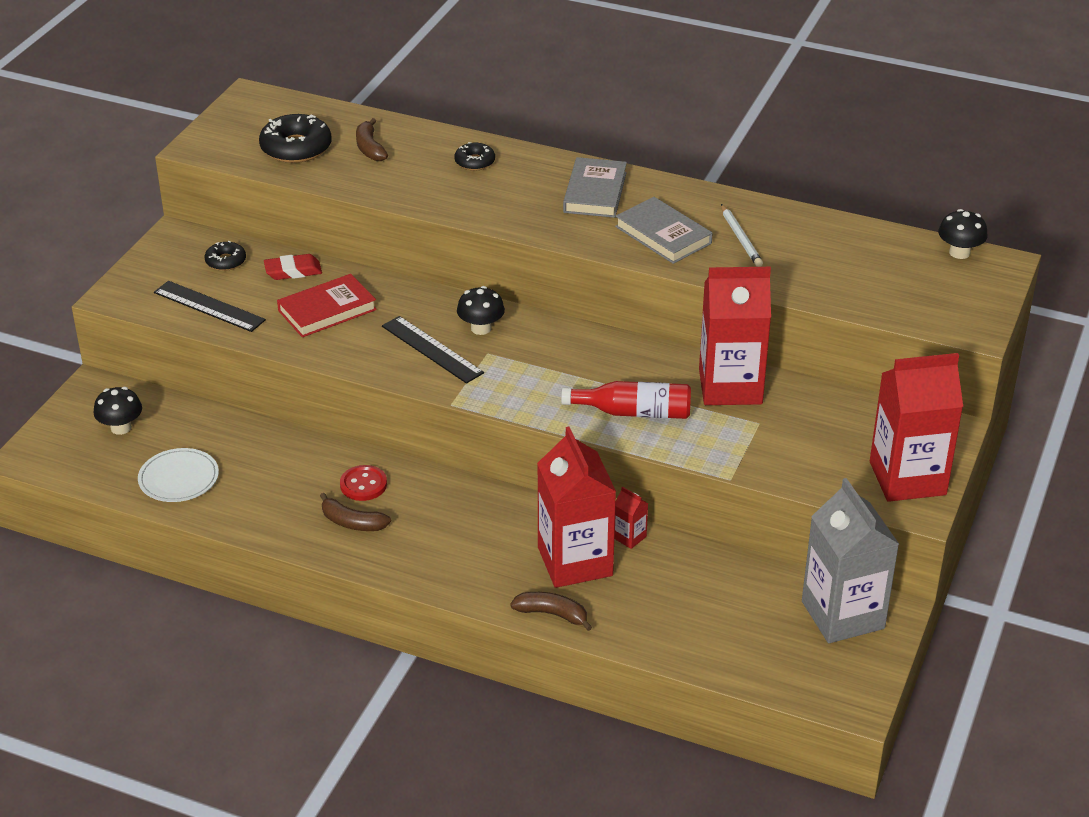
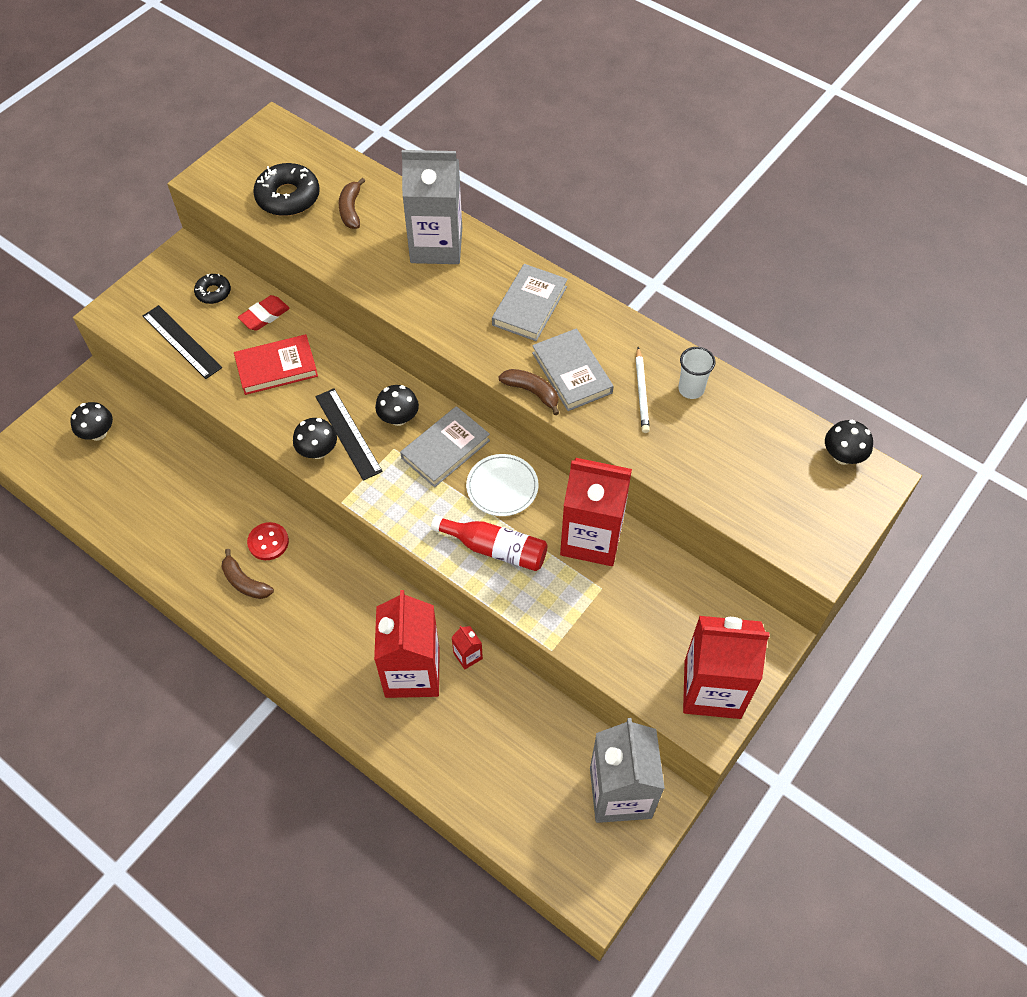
camera: 15 degrees right, 20 degrees up
white plate [138,448,219,502] -> white plate moved to [466,454,538,516]
red eraser [264,254,322,280] -> red eraser turned 45 degrees counterclockwise [238,295,290,331]
black donut [454,142,495,170] -> grey carton [402,150,462,264]
brown banana [510,592,592,631] -> brown banana moved to [499,369,559,415]
none -> black mushroom [293,418,337,459]
none -> grey book [400,406,490,487]
none -> white cup [678,347,716,399]

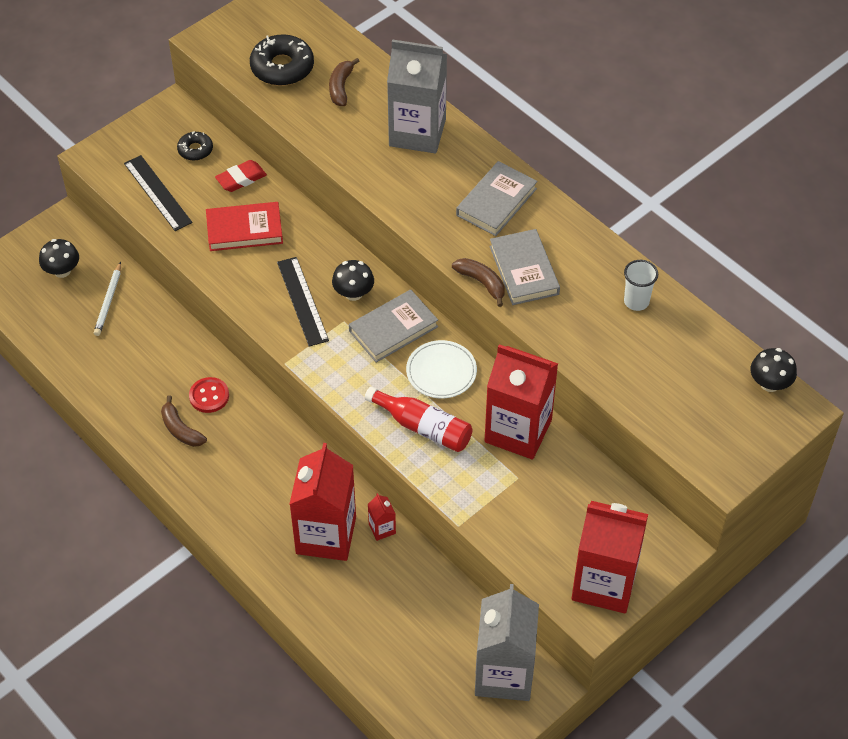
camera: 10 degrees right, 5 degrees down
black mushroom [293,418,337,459] -> none
white pencil [635,347,650,433] -> white pencil moved to [94,262,121,336]

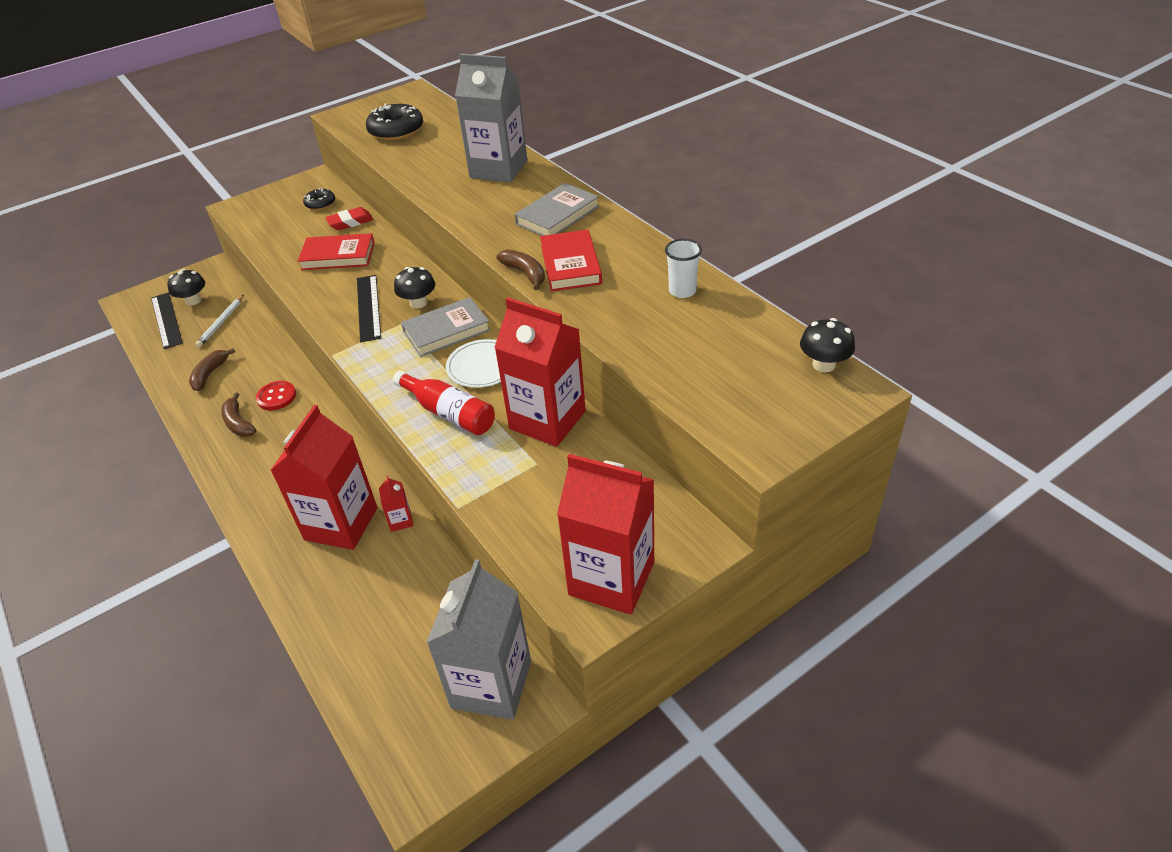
camera: 10 degrees right, 10 degrees down
black ruler [124,155,192,231] -> black ruler moved to [151,292,183,349]
brown banana [329,58,359,106] -> brown banana moved to [189,348,235,391]
grey book [490,229,560,305] -> red book [540,230,602,291]

